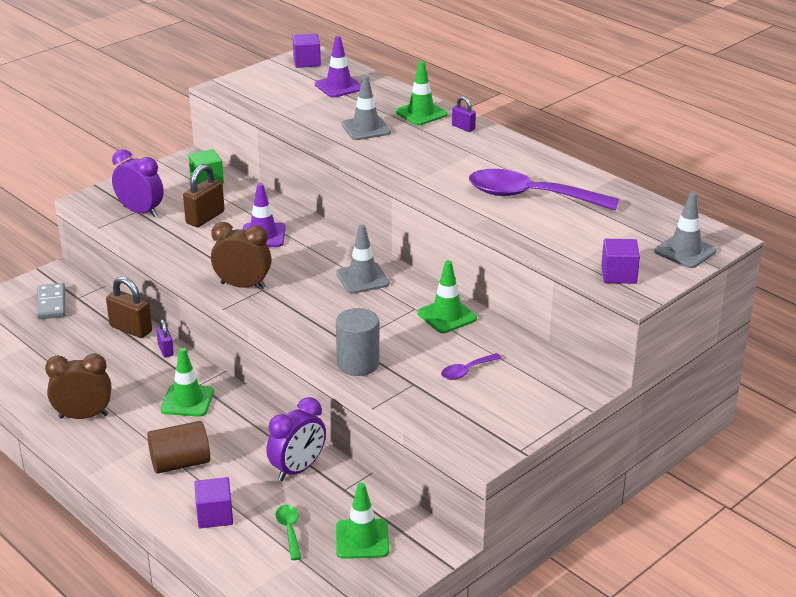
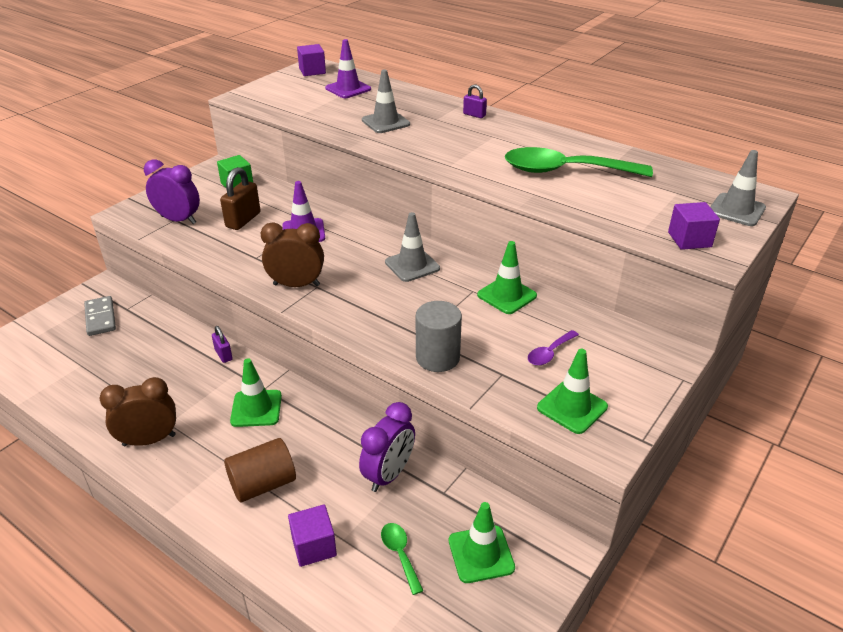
camera: 10 degrees left, 5 degrees up
brown padlock [106,277,152,338] -> none
green traffic cone [395,61,447,125] -> green traffic cone moved to [537,349,608,434]
purple spoon [469,169,619,211] -> green spoon [505,147,653,177]

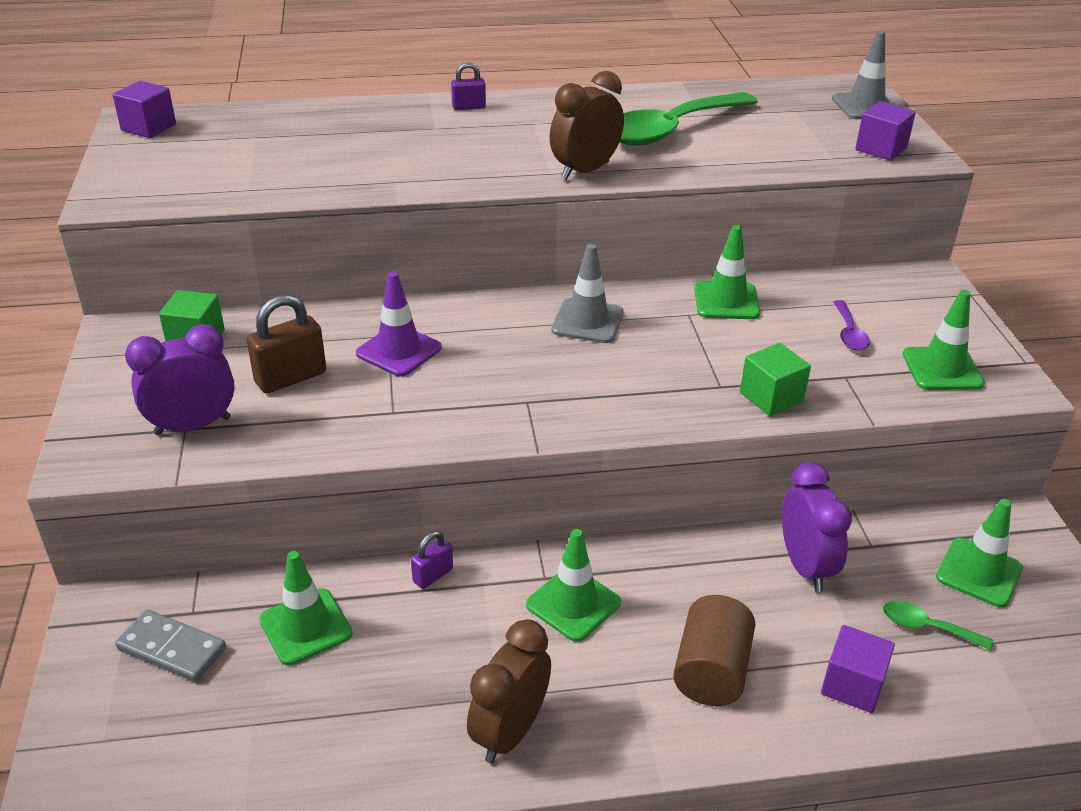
camera: 45 degrees left, 0 degrees up
purple padlock [212,326,233,363] -> purple padlock turned 60 degrees counterclockwise [411,531,453,589]
brown padlock [220,167,261,230] -> brown padlock turned 75 degrees clockwise [246,294,326,393]
brown clock [261,222,324,287] -> brown clock moved to [550,71,624,180]
purple traffic cone [325,39,371,98] -> none
grey traffic cone [362,69,410,133] -> none
grey cylinder [416,301,462,372] -> green cube [740,343,811,416]
none -> green traffic cone [259,551,353,665]

